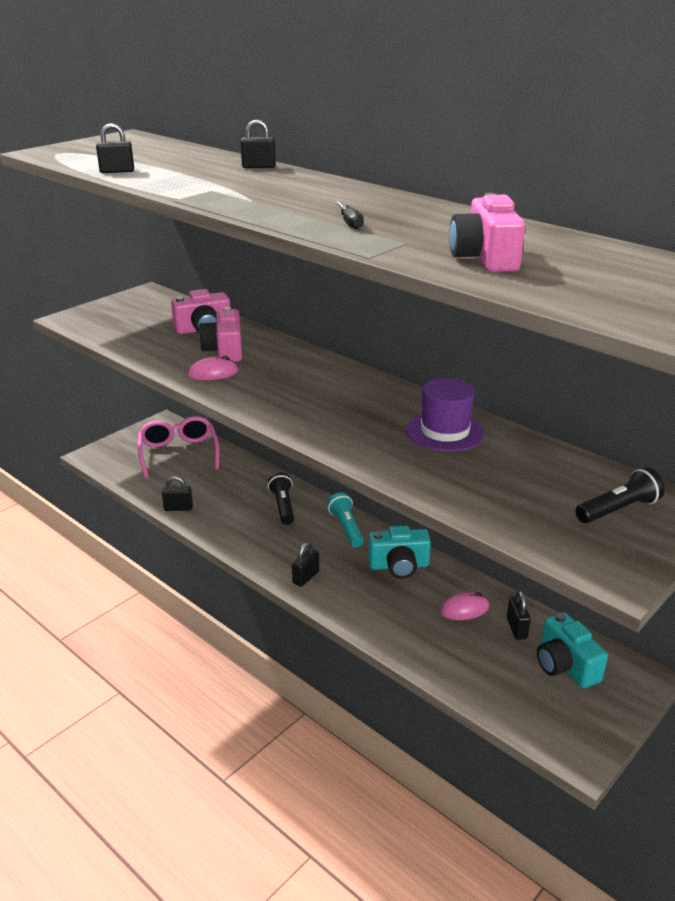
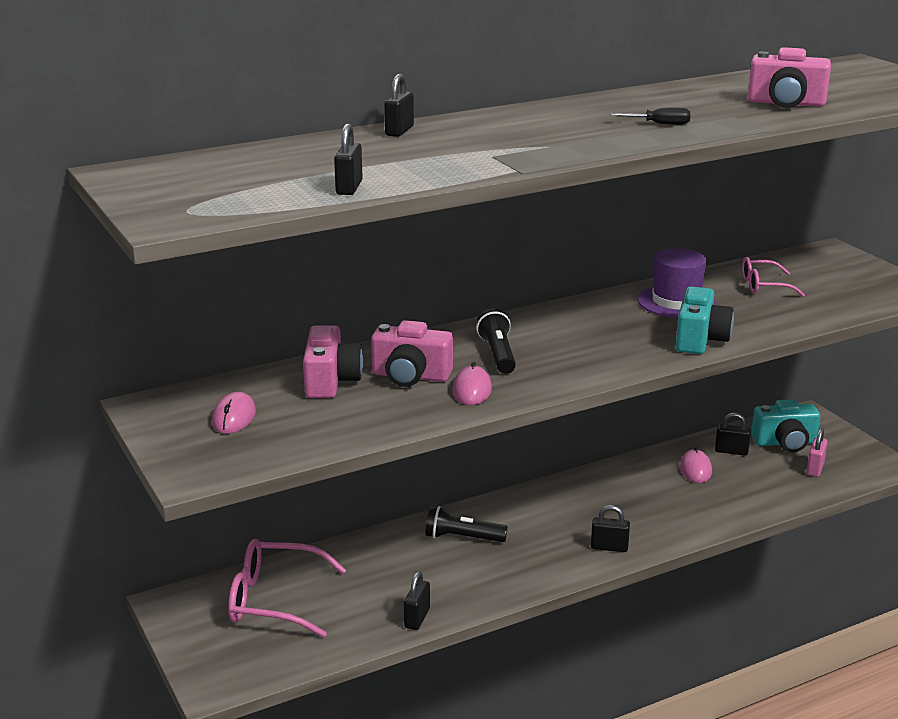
camera: 70 degrees left, 5 degrees down
black padlock [292,542,319,587] -> black padlock turned 45 degrees counterclockwise [591,505,630,552]
turquoise flashlight [327,492,364,547] -> none
turquoise camera [368,526,431,579] -> turquoise camera moved to [676,286,734,354]
black flashlight [575,467,665,523] -> black flashlight moved to [476,308,516,374]
none -> pink mouse [212,392,256,434]
none -> pink glasses [742,257,805,296]
none -> pink padlock [807,428,828,477]

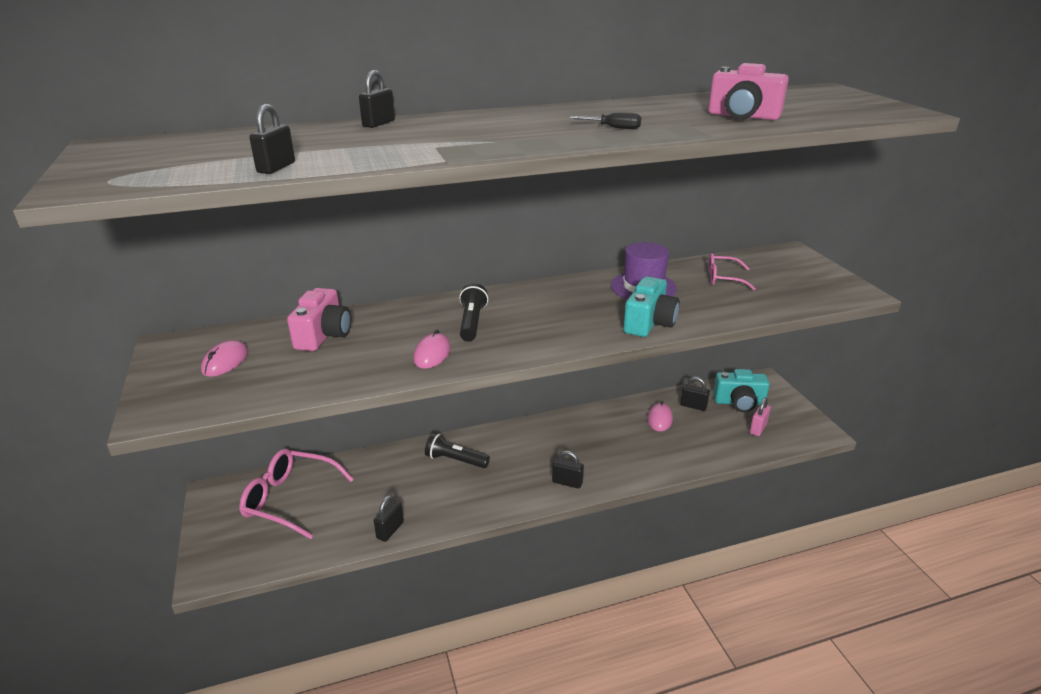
camera: 10 degrees right, 5 degrees up
pink camera [371,320,453,387] -> none

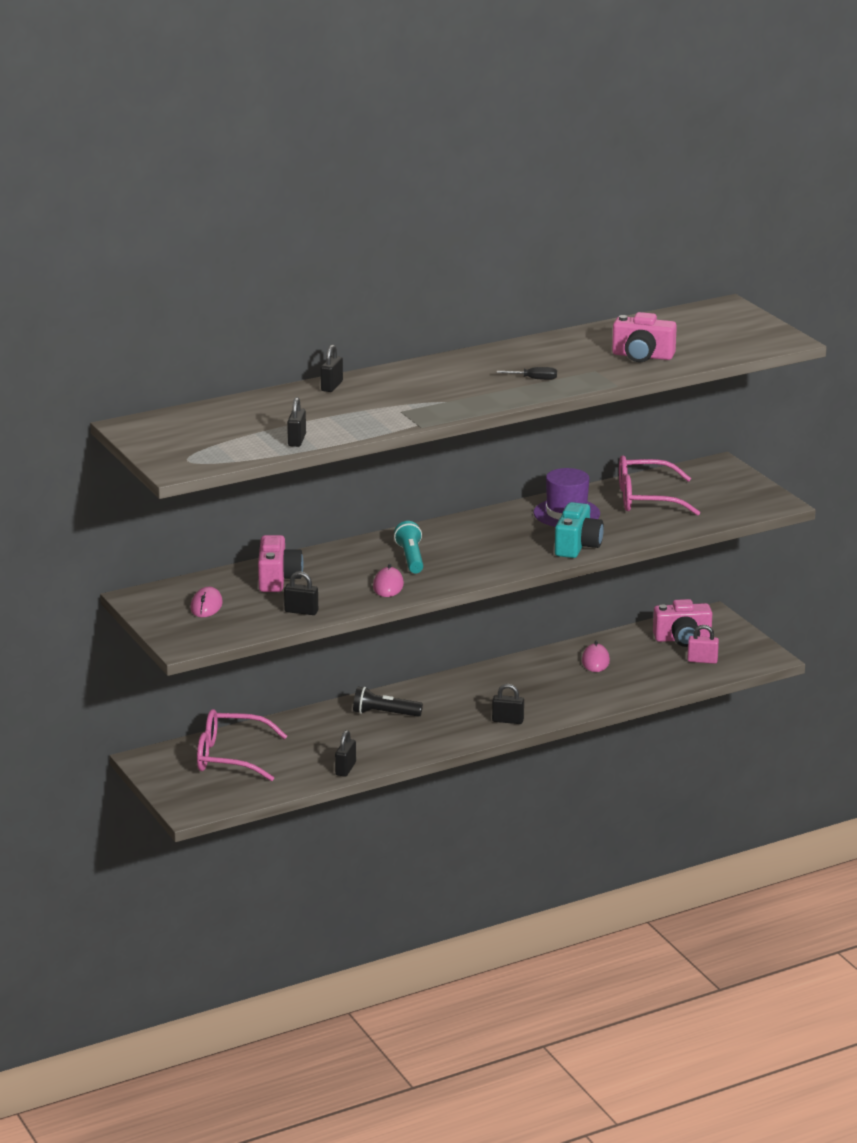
camera: 10 degrees left, 5 degrees down
black flashlight [459,283,488,341] -> turquoise flashlight [394,521,423,573]
black padlock [680,377,710,411] -> black padlock moved to [284,571,318,615]
pink glasses [708,253,756,290] -> pink glasses [619,456,700,516], size x1.71
turquoise camera [713,369,770,412] -> pink camera [653,599,712,647]
pink padlock [750,398,771,436] -> pink padlock turned 75 degrees clockwise [688,625,719,664]

